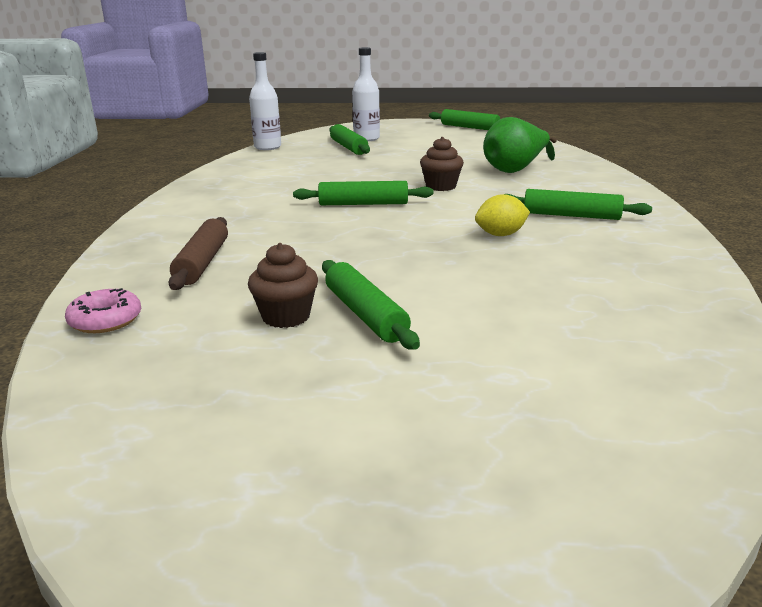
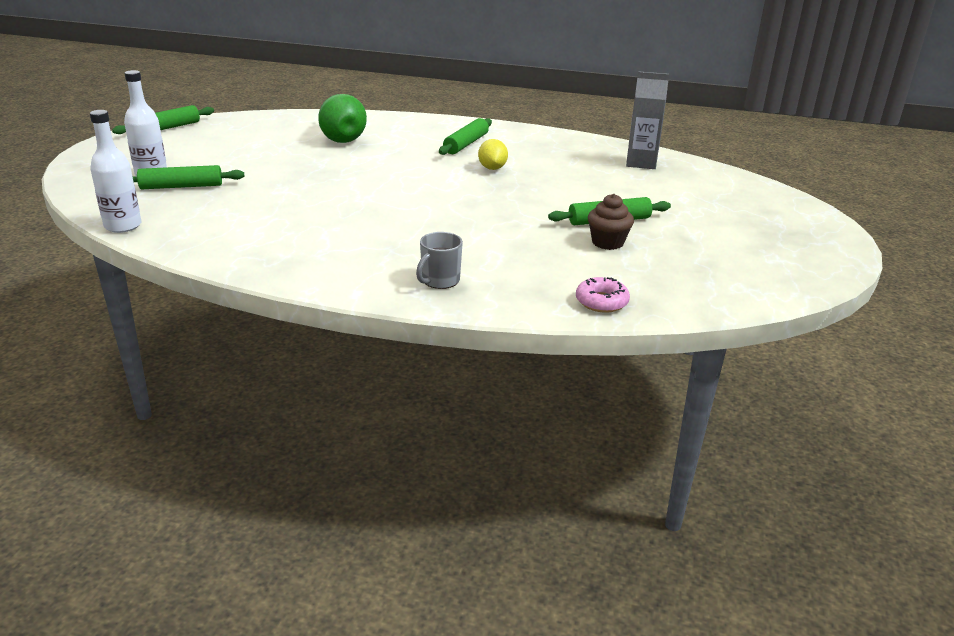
camera: 80 degrees left, 5 degrees up
brown rolling pin [169,217,228,290] -> none
green rolling pin [293,181,433,205] -> none
brown cupcake [420,137,464,191] -> none
none -> grey mug [416,232,463,289]
none -> grey carton [626,71,669,169]

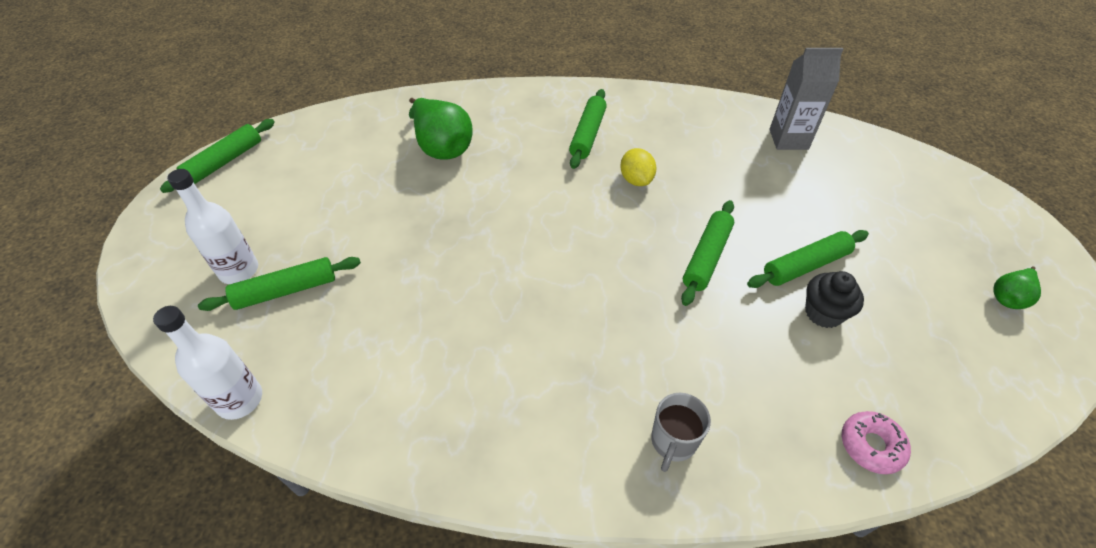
camera: 10 degrees left, 20 degrees up
brown cupcake [588,194,634,250] -> black cupcake [805,271,864,328]
none -> green rolling pin [681,200,734,306]
none -> green pear [994,266,1041,309]

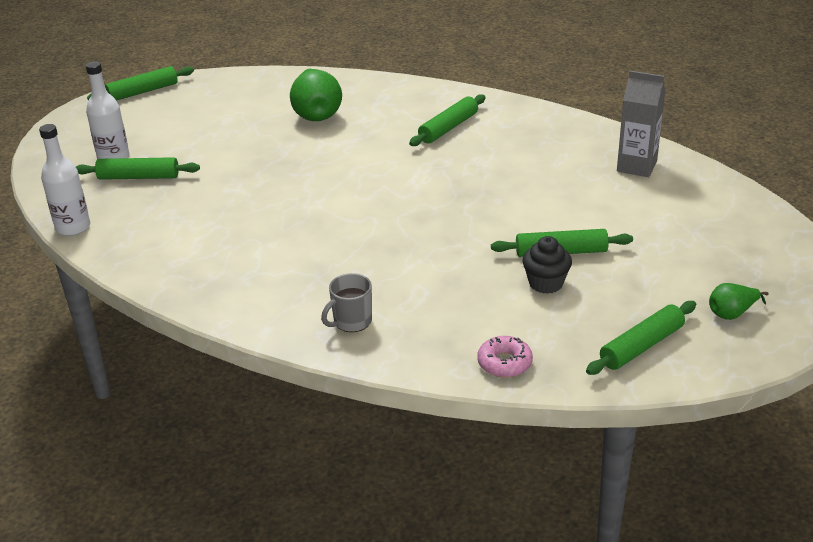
camera: 25 degrees right, 15 degrees down
yellow lemon [620,148,657,186] -> none
green rolling pin [681,200,734,306] -> green rolling pin moved to [586,301,696,375]

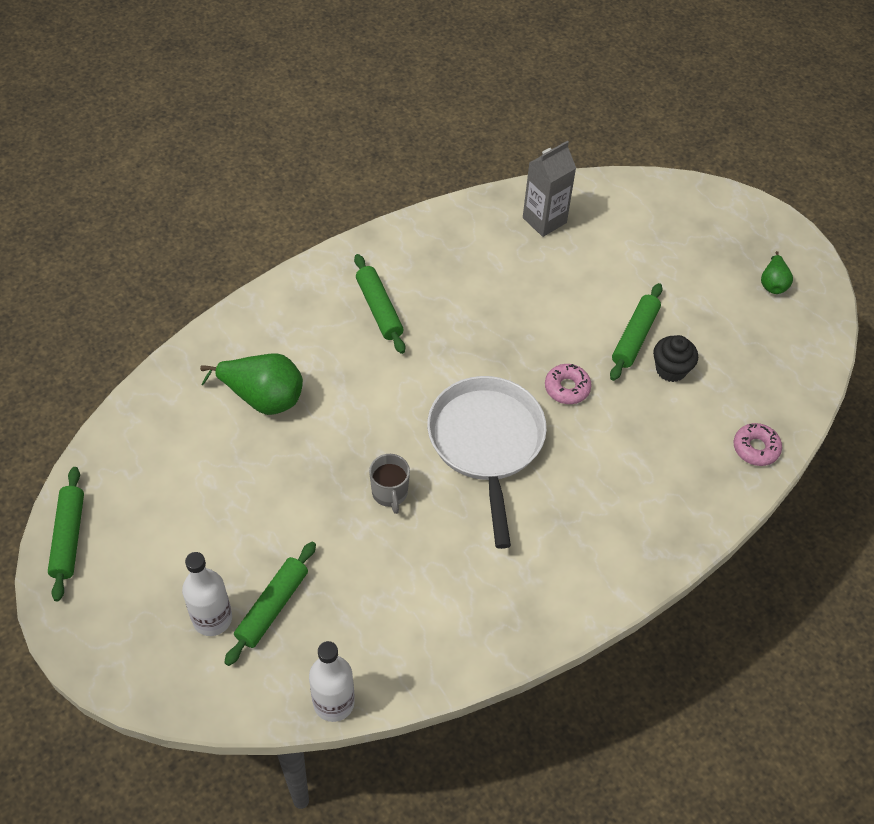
camera: 65 degrees left, 20 degrees up
grey mug [321,273,372,332] -> grey mug moved to [369,454,410,514]
green rolling pin [586,301,696,375] -> none
none -> white pan [427,376,547,549]
none -> pink donut [545,364,592,404]

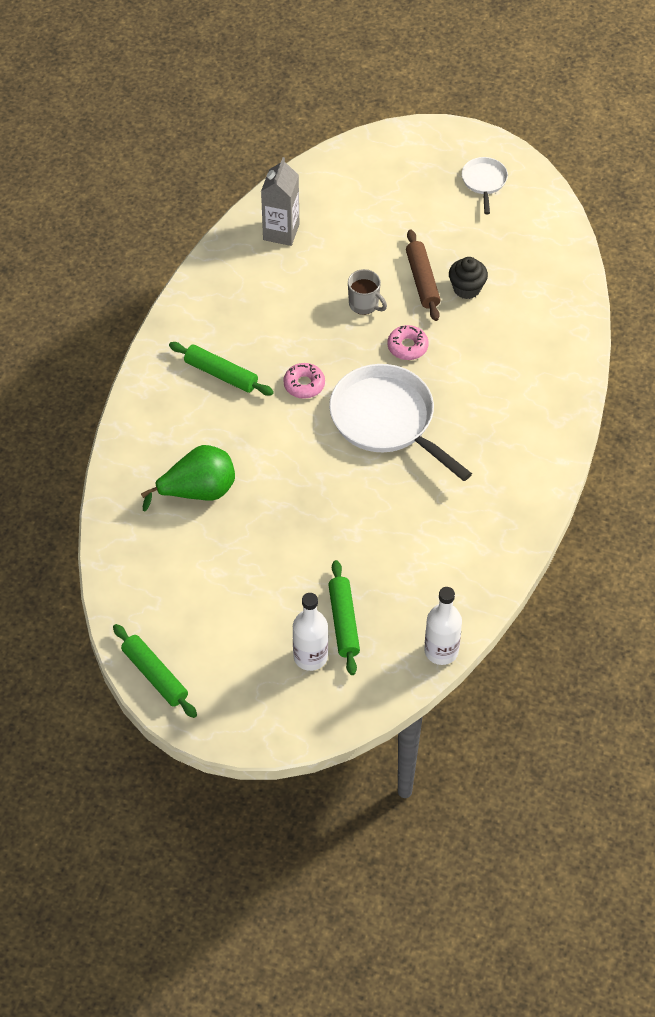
camera: 35 degrees left, 0 degrees up
grey mug [369,454,410,514] -> grey mug moved to [348,269,387,315]
green rolling pin [610,283,663,381] -> brown rolling pin [406,230,440,321]
pink donut [734,423,782,466] -> pink donut moved to [283,363,325,399]
green pear [761,251,793,294] -> white pan [462,157,508,214]

